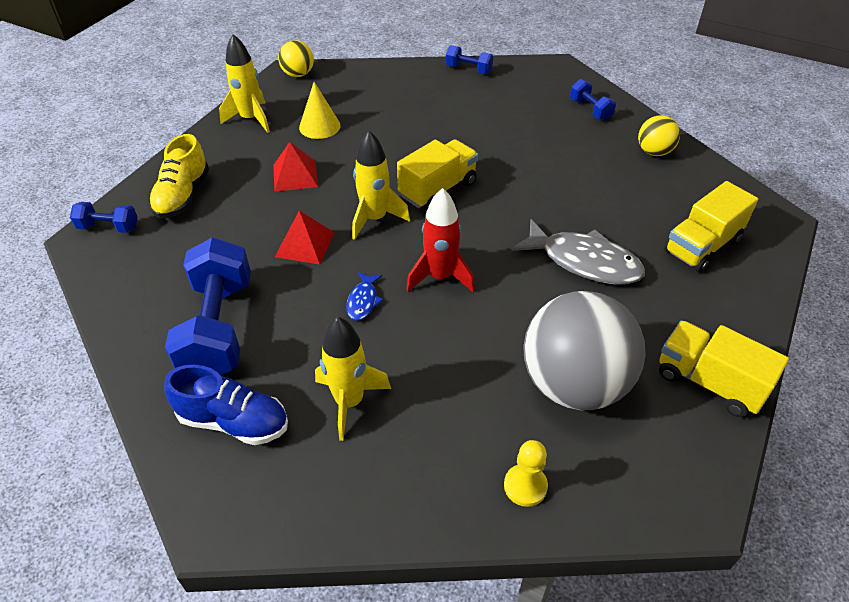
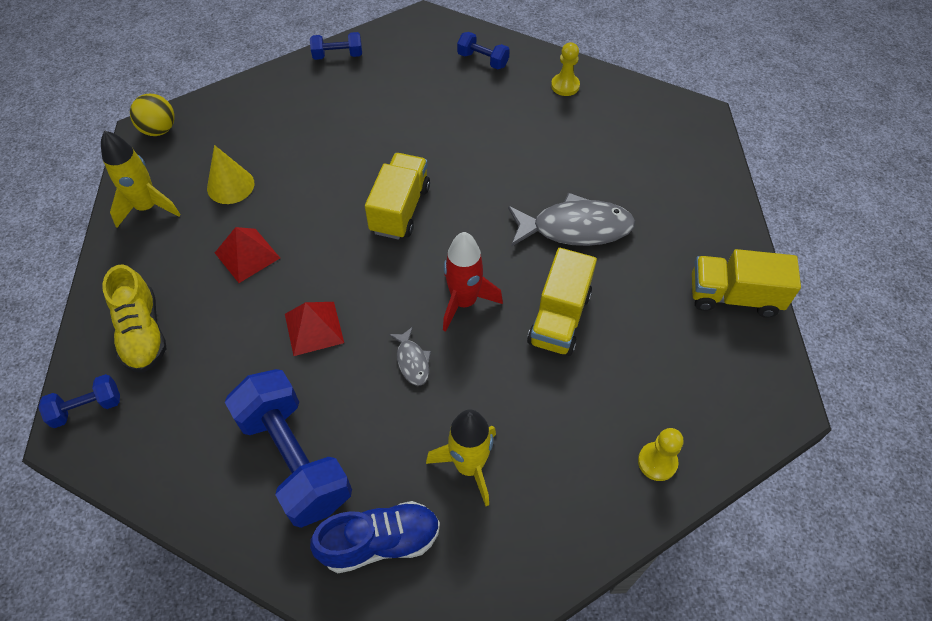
camera: 30 degrees left, 10 degrees up
blue fish [346,272,383,321] -> grey fish [389,327,431,386]
yellow rocket [352,131,410,240] -> none
grey ball [523,291,646,410] -> none
yellow ball [638,115,680,156] -> yellow pawn [551,42,580,96]
yellow truck [664,181,758,272] -> yellow truck moved to [527,248,597,356]

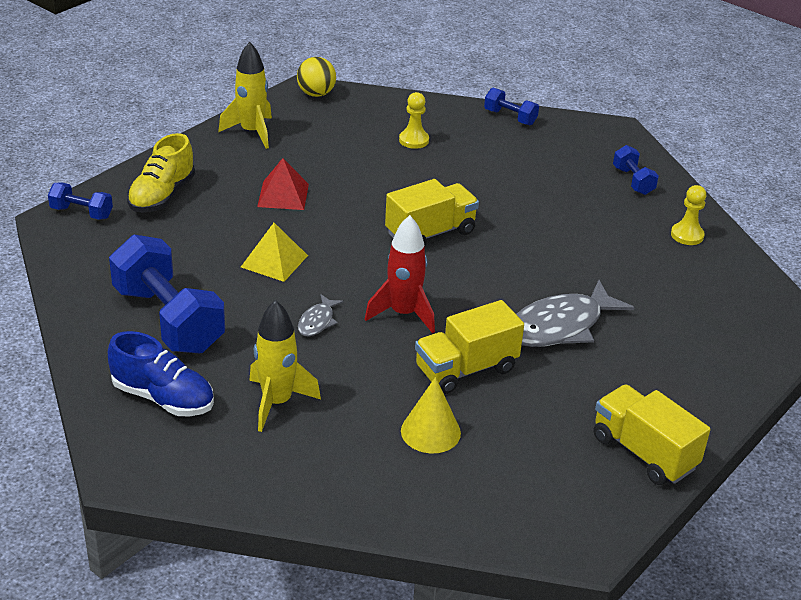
camera: 40 degrees right, 20 degrees down
yellow cone [207,145,254,204] -> yellow cone moved to [401,377,461,453]
blue dumbbell [225,369,352,528] -> blue dumbbell turned 45 degrees counterclockwise [109,235,225,353]
red pyramid [285,302,344,356] -> yellow pyramid [241,223,308,282]
grey fish [508,193,635,247] -> grey fish turned 105 degrees clockwise [516,280,635,347]
yellow pawn [638,428,684,481] -> yellow pawn moved to [399,92,429,149]

